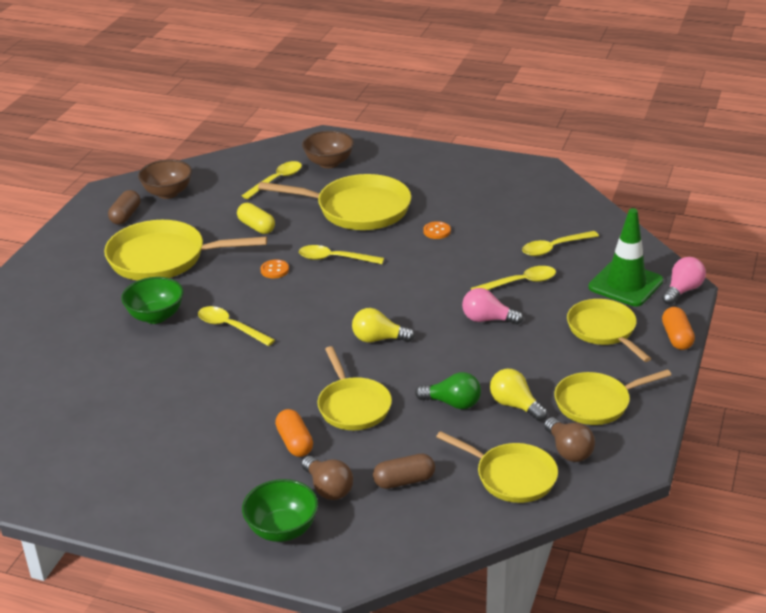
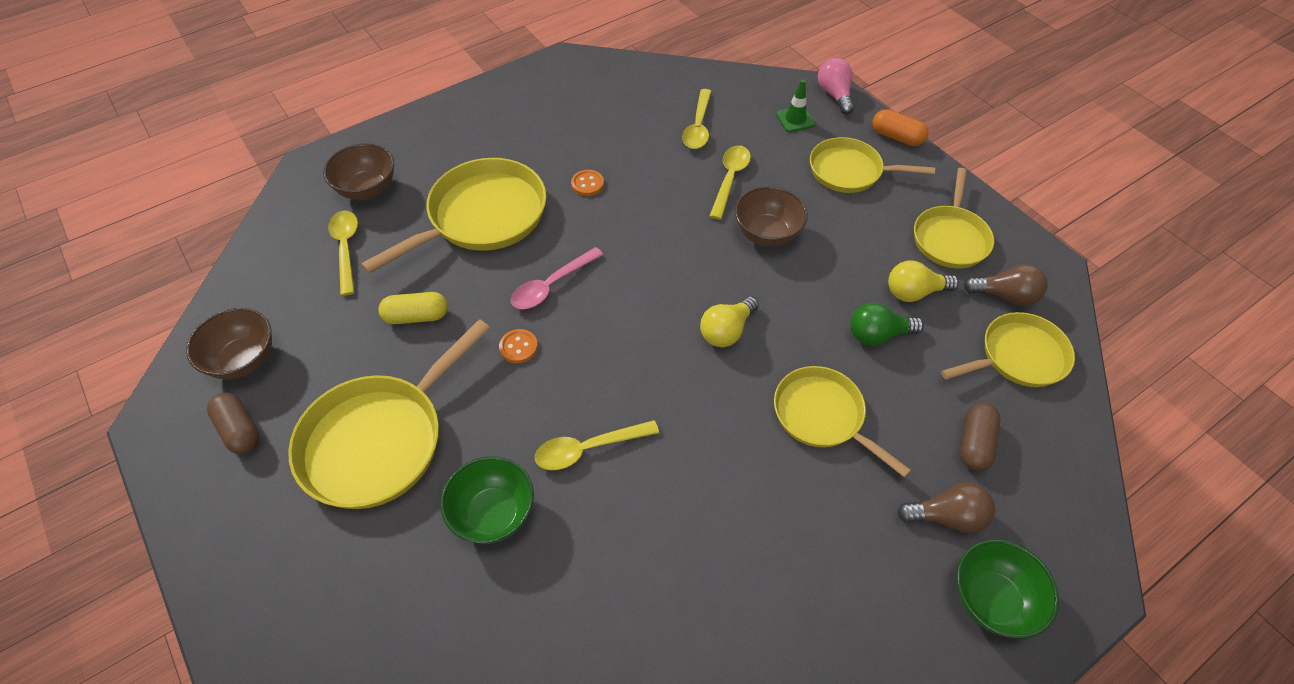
camera: 55 degrees left, 20 degrees up
orange capsule [275,409,313,457] -> none
yellow spoon [299,245,384,264] -> pink spoon [511,247,603,309]
yellow pan [317,346,392,430] -> yellow pan turned 150 degrees counterclockwise [774,366,911,478]
green light bulb [415,372,481,409] -> green light bulb turned 150 degrees counterclockwise [850,303,924,346]
pink light bulb [462,288,523,325] -> brown bowl [735,186,808,247]
green traffic cone [588,208,663,306] -> green traffic cone [776,79,815,132], size x0.51

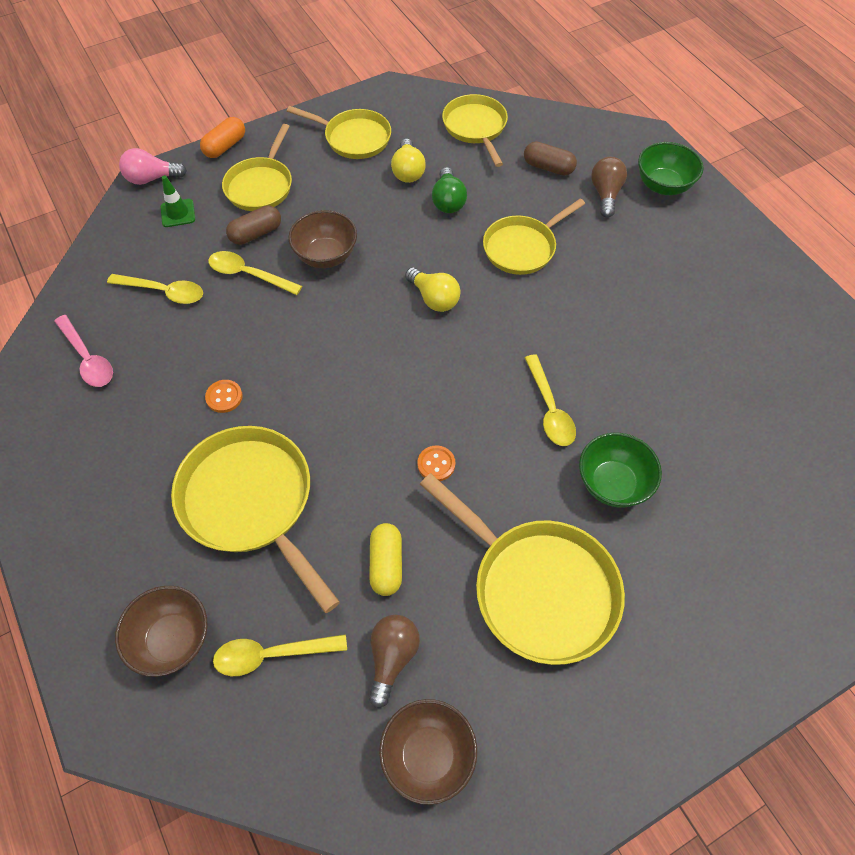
camera: 85 degrees left, 5 degrees up
brown capsule [207,393,260,454] -> brown capsule moved to [226,205,281,245]
pink spoon [511,247,603,309] -> pink spoon moved to [54,315,113,387]
brown light bulb [964,264,1048,306] -> brown light bulb moved to [369,615,420,708]

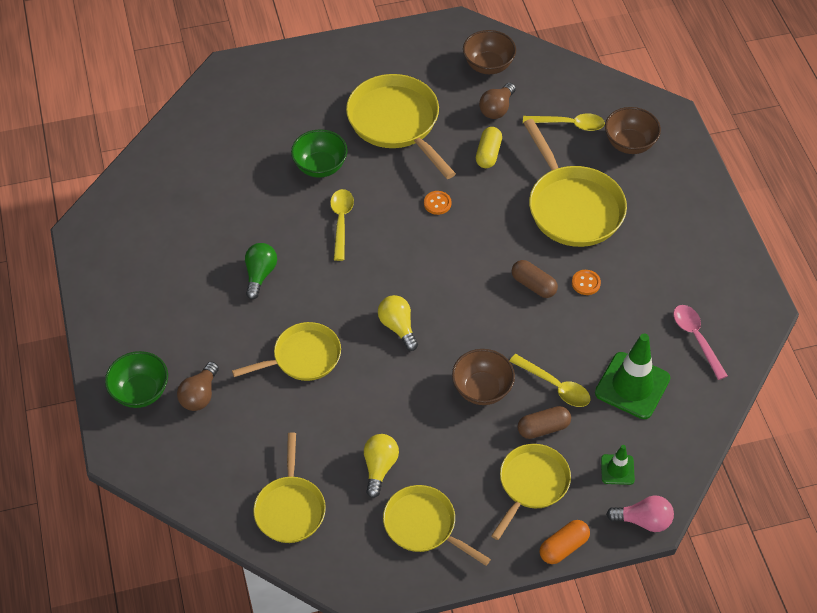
camera: 165 degrees left, 5 degrees down
yellow spoon [107,274,203,304] -> green traffic cone [595,334,670,419]
green light bulb [432,167,467,213] -> green light bulb moved to [245,243,277,299]
brown capsule [524,141,577,176] -> brown capsule moved to [512,260,558,298]

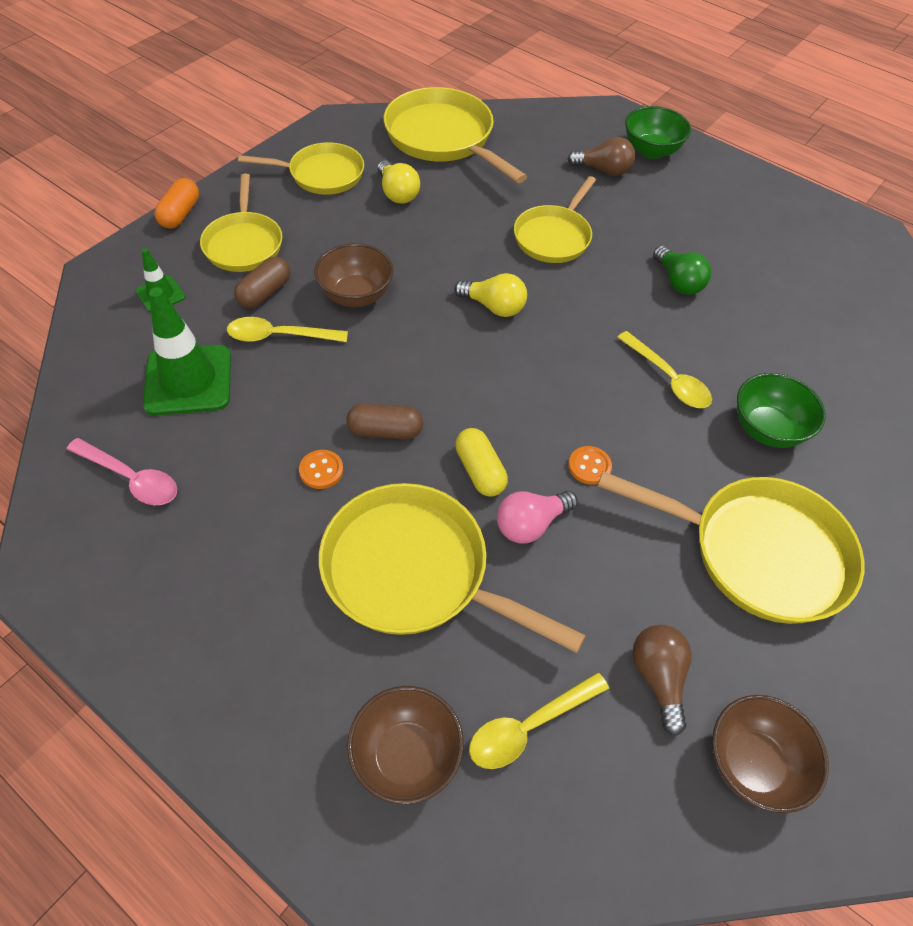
camera: 140 degrees right, 0 degrees up
brown light bulb [177,362,219,411] -> brown light bulb turned 120 degrees clockwise [567,137,635,176]
yellow pan [253,432,326,543] -> yellow pan [384,87,527,183], size x1.55
yellow capsule [476,127,502,168] -> yellow capsule moved to [455,428,508,497]
pink light bulb [606,496,674,532] -> pink light bulb moved to [497,491,578,544]

